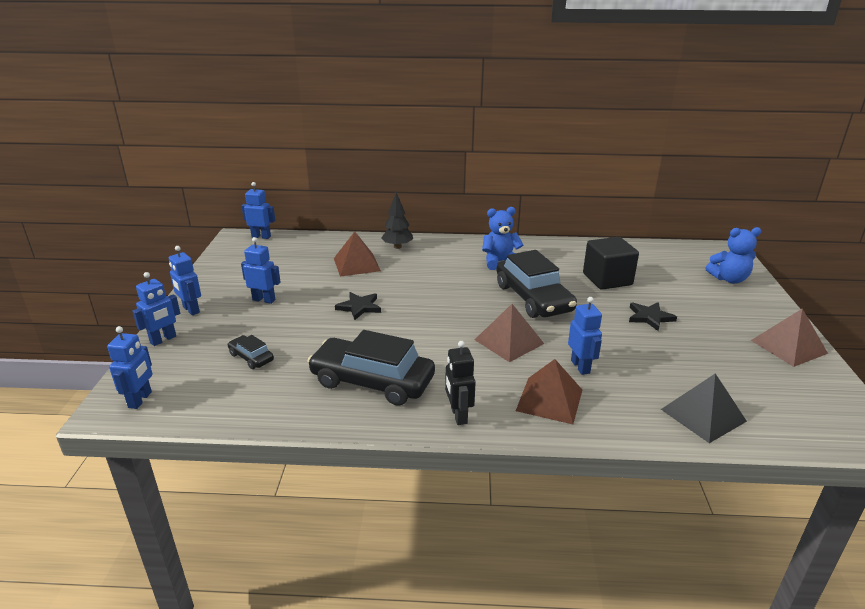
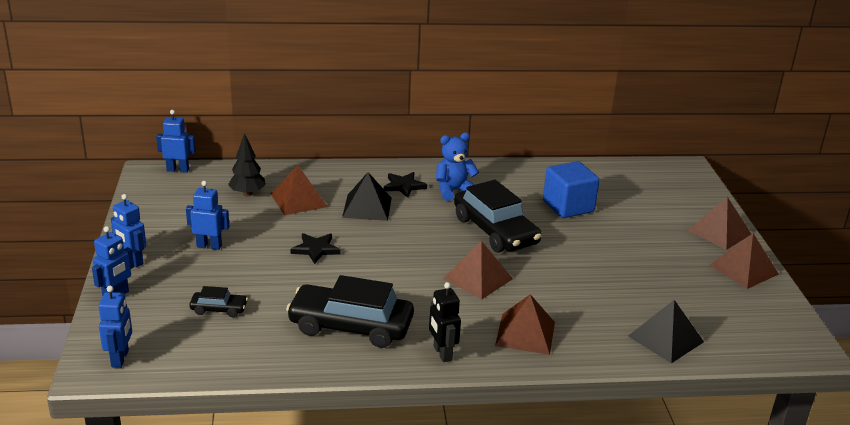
camera: 10 degrees left, 0 degrees up
black car [228,335,274,369] -> black car turned 150 degrees clockwise [189,286,248,317]
black tree [381,192,413,249] -> black tree moved to [228,133,266,196]
blue robot [568,297,602,375] -> none
black cube [583,237,639,290] -> blue cube [543,161,600,218]
black star [629,302,677,331] -> black star moved to [383,172,427,198]
blue teddy bear [706,227,761,284] -> none
none -> black pyramid [342,172,392,221]
none -> brown pyramid [687,197,751,250]

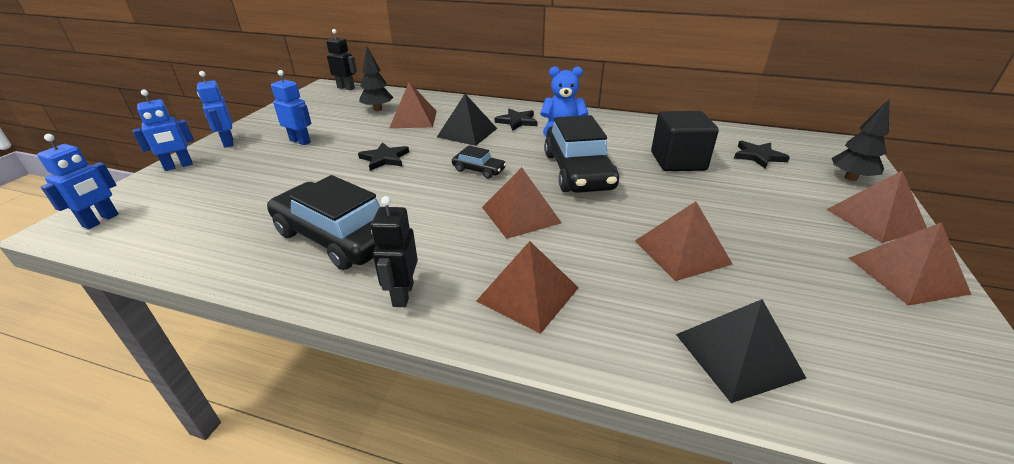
camera: 25 degrees right, 5 degrees up
blue robot [156,110,196,173] -> black robot [326,29,357,90]
black car [189,286,248,317] -> black car moved to [452,145,506,179]
blue cube [543,161,600,218] -> black cube [651,111,719,171]
none -> brown pyramid [635,201,733,281]
none -> black star [734,141,790,169]
none -> black tree [831,98,890,181]

